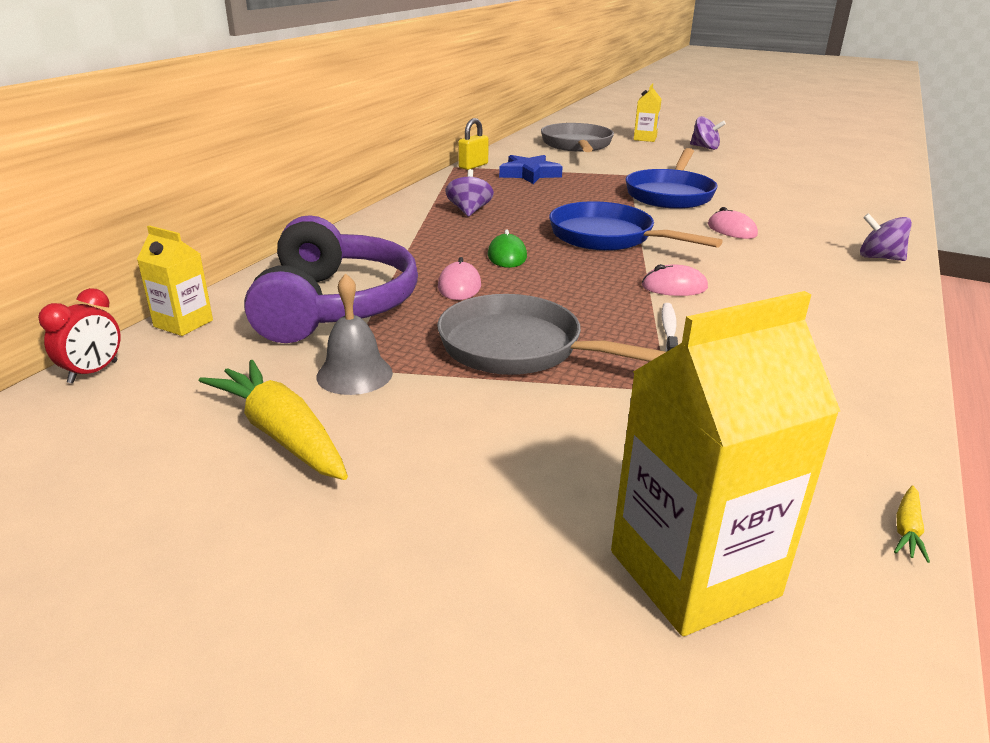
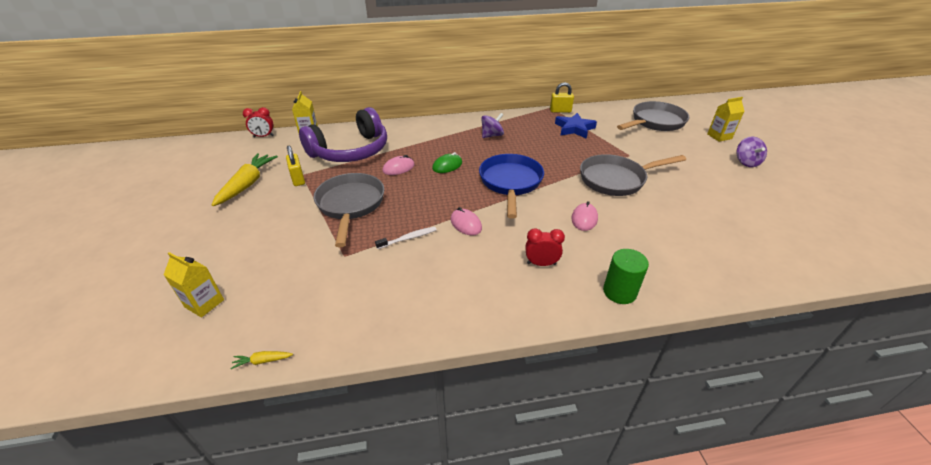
camera: 55 degrees right, 10 degrees up
grey bell [316,273,393,395] -> yellow padlock [286,146,305,186]
yellow carton [611,291,840,636] -> yellow carton [164,252,224,317], size x0.53
blue pan [626,148,718,209] -> grey pan [580,154,686,196]
purple spinning top [860,213,912,261] -> green cylinder [603,249,649,304]
none -> red clock [525,228,565,266]

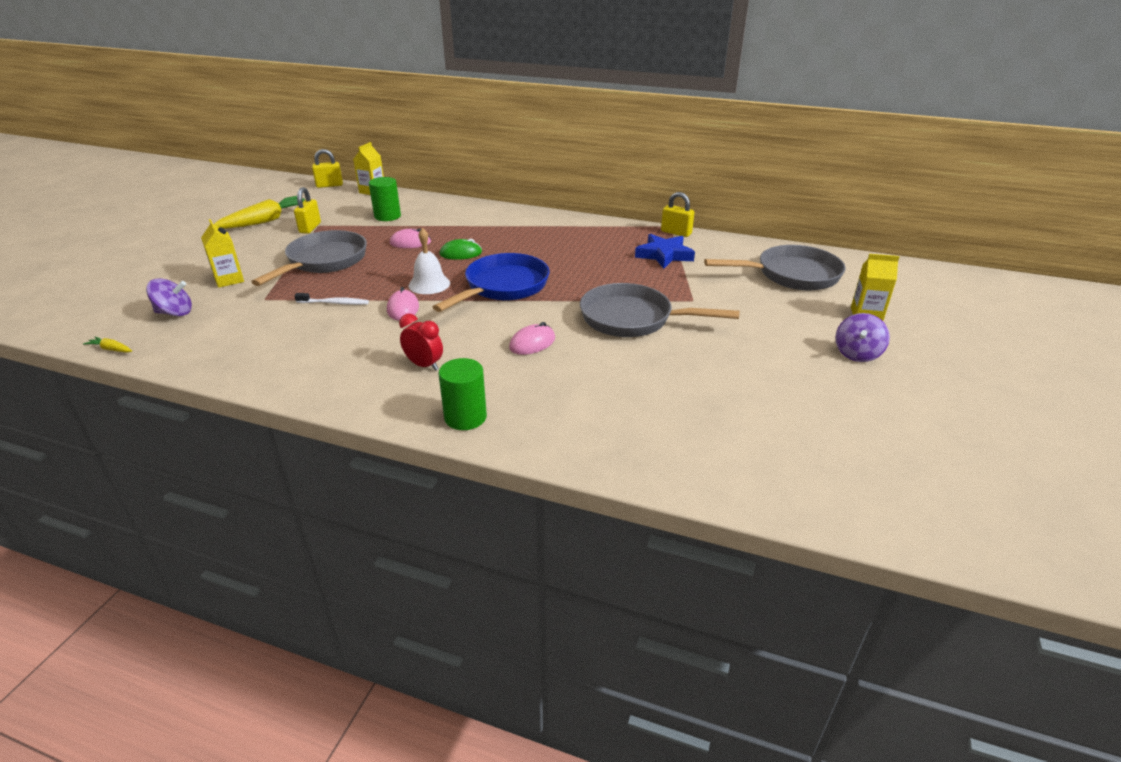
camera: 30 degrees right, 5 degrees down
yellow carton [164,252,224,317] -> yellow carton moved to [201,219,244,288]
red clock [243,107,274,137] -> yellow padlock [312,149,343,188]
purple headphones [299,107,387,162] -> green cylinder [369,177,401,221]
purple spinning top [481,113,504,138] -> purple spinning top moved to [146,278,192,316]
none -> white bell [409,228,450,294]

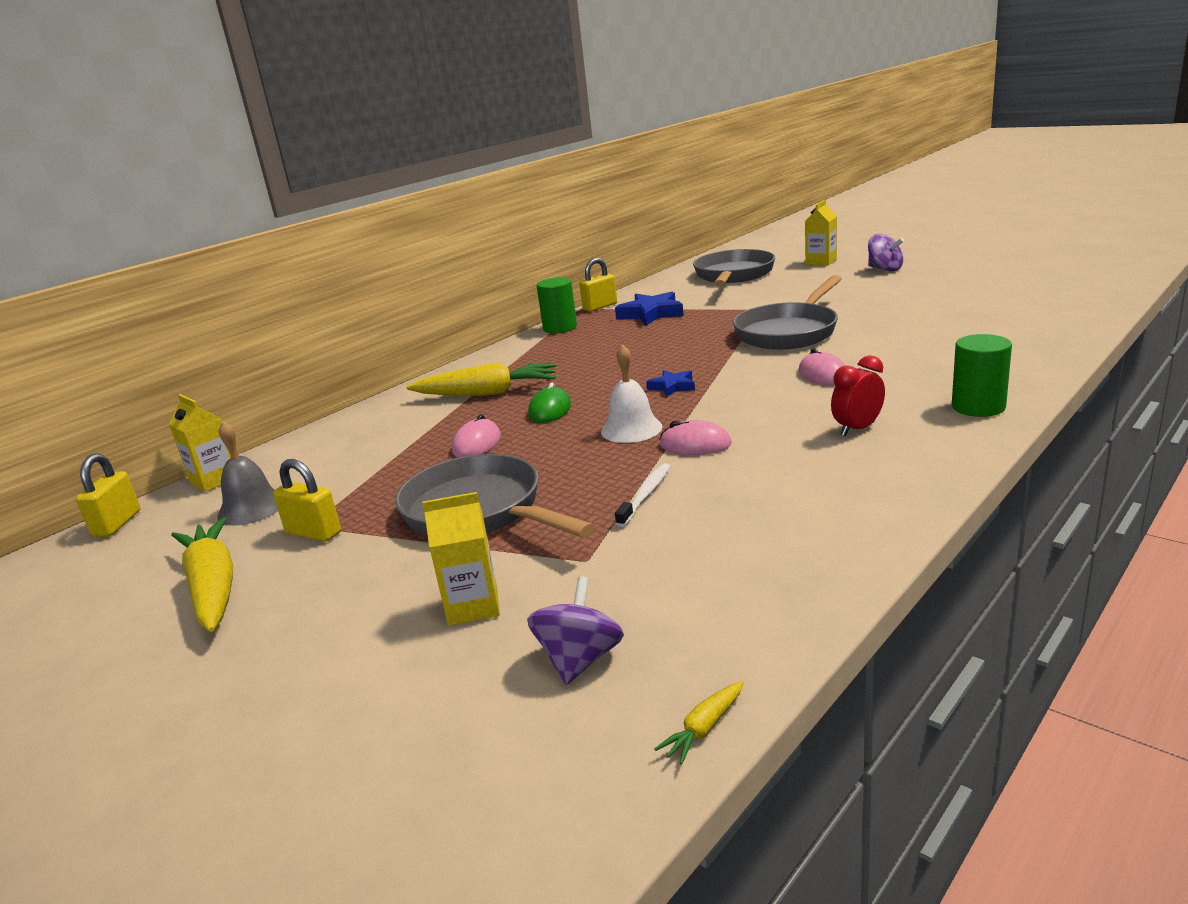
camera: 65 degrees left, 10 degrees down
green cylinder [369,177,401,221] -> green cylinder moved to [536,277,577,333]
blue pan [433,253,549,312] -> blue star [646,370,695,397]
none -> grey bell [217,421,278,526]
none -> yellow carrot [407,362,556,396]

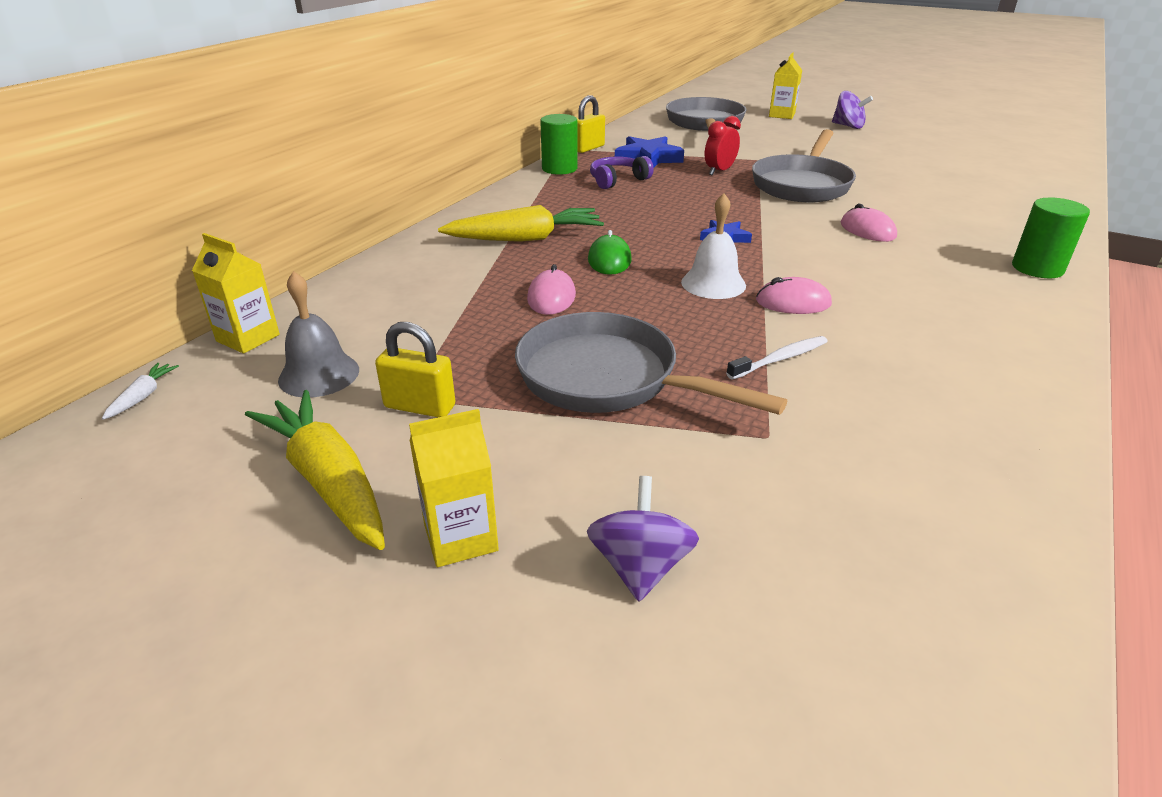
camera: 15 degrees left, 10 degrees up
yellow padlock [76,453,140,537] -> white carrot [102,363,179,420]
yellow carton [422,492,500,626] -> yellow carton moved to [409,409,499,567]
purple spinning top [527,576,624,685] -> purple spinning top moved to [587,476,699,601]
white toothbrush [615,463,670,527] -> white toothbrush turned 45 degrees clockwise [726,336,828,379]
yellow carrot [654,681,744,765] -> none
red clock [831,355,885,436] -> red clock moved to [705,116,741,175]
none -> purple headphones [590,156,654,189]

